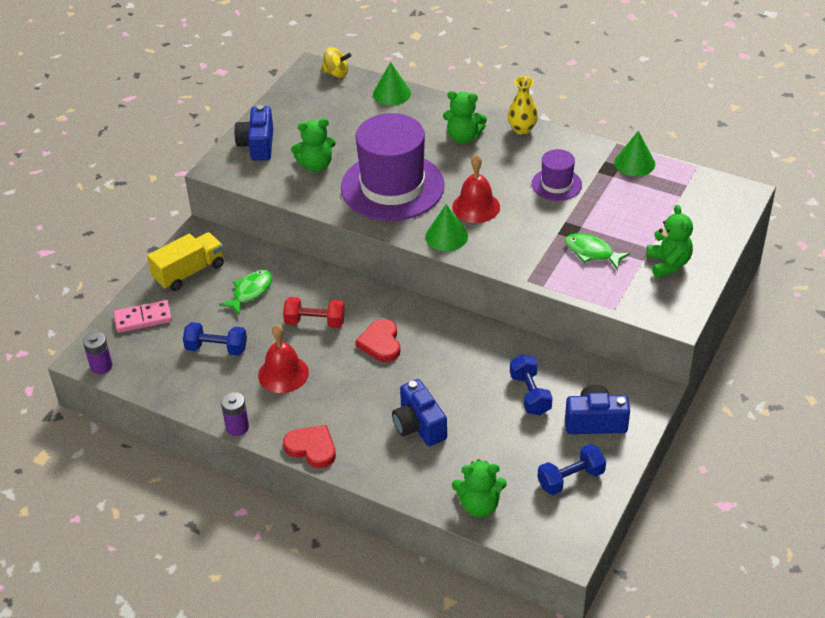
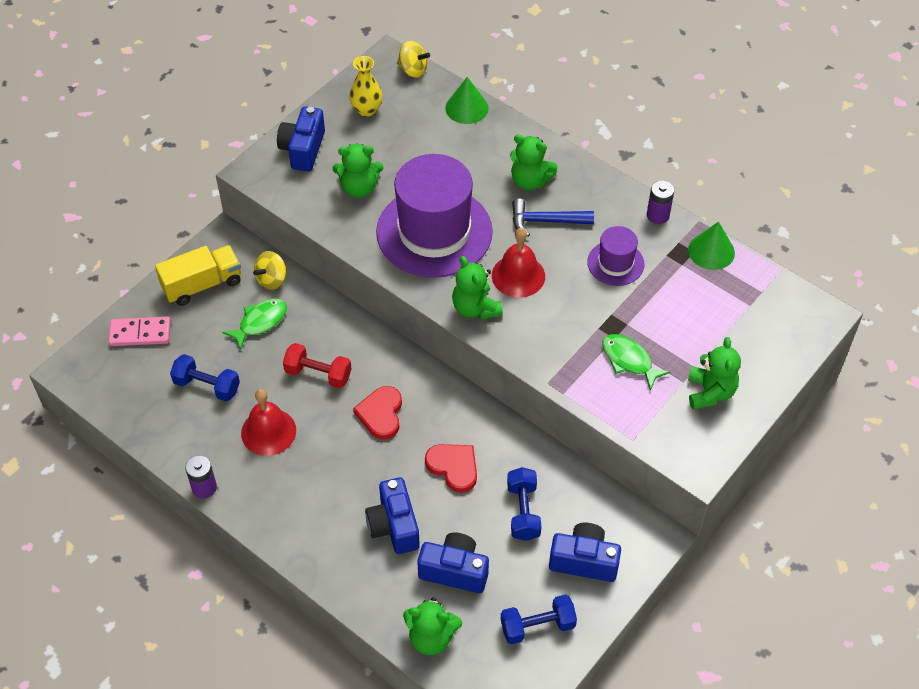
camera: 10 degrees right, 10 degrees up
purple battery [83,332,113,374] -> purple battery moved to [647,180,674,224]
red heart [283,425,336,468] -> red heart moved to [425,444,477,493]
green cone [425,204,468,251] -> green teddy bear [452,256,503,320]
yellow vase [508,76,538,135] -> yellow vase moved to [349,56,383,117]
none -> yellow spinning top [253,251,286,290]
none -> blue camera [417,532,489,593]
none -> blue hammer [512,198,594,237]

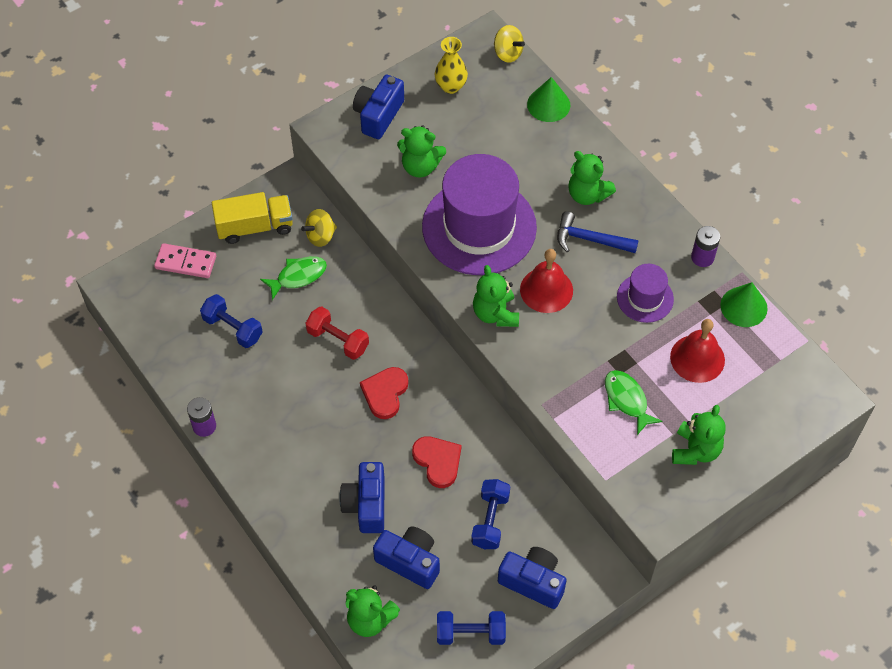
camera: 15 degrees right, 5 degrees up
red bell [241,389,296,456] -> red bell moved to [670,319,725,383]

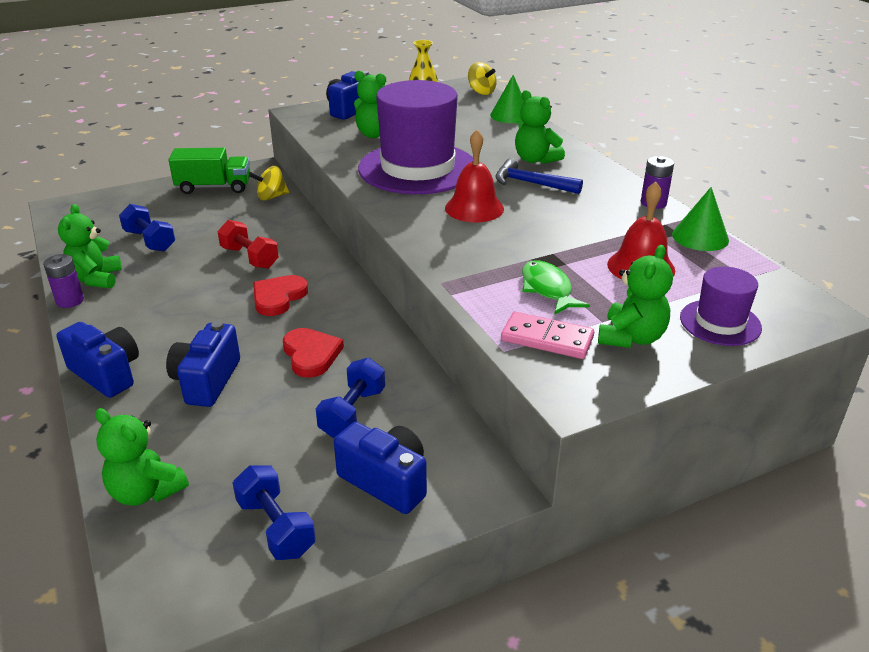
camera: 10 degrees right, 25 degrees down
pink domino [154,243,216,278] -> pink domino moved to [501,312,594,359]
yellow truck [212,192,293,244] -> green truck [168,148,250,194]
green fish [260,256,327,300] -> none
blue camera [373,526,440,589] -> blue camera moved to [56,322,139,398]
blue dumbbell [437,611,506,645] -> blue dumbbell turned 45 degrees clockwise [233,465,316,560]
green teddy bear [473,265,519,327] -> green teddy bear moved to [58,204,122,288]
purple hat [617,264,674,323] -> purple hat moved to [680,266,762,346]

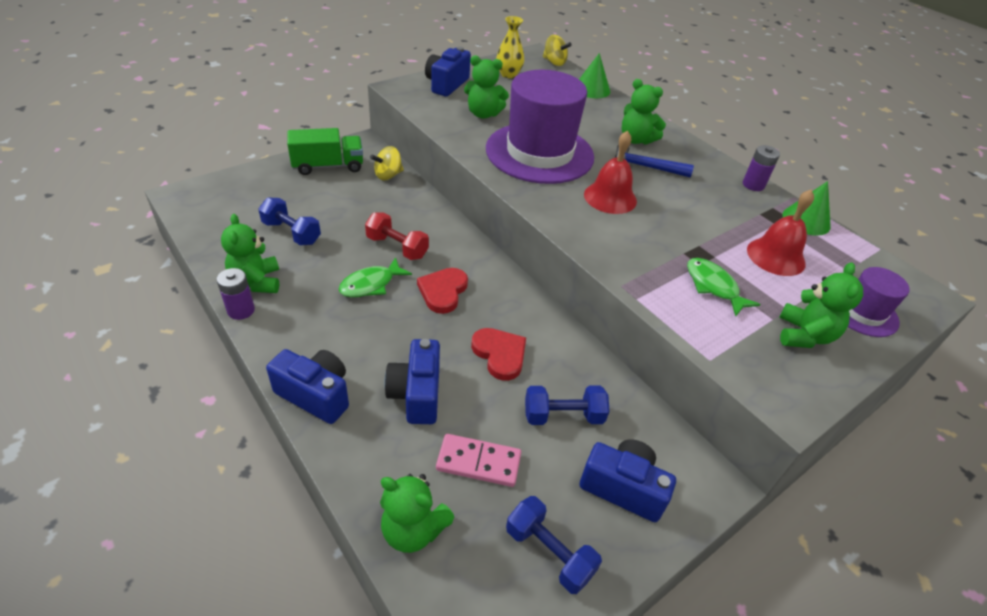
camera: 15 degrees left, 10 degrees up
blue dumbbell [315,358,385,438] -> blue dumbbell turned 75 degrees clockwise [525,385,609,425]
pink domino [501,312,594,359] -> pink domino moved to [436,434,521,487]
none -> green fish [339,257,412,297]

